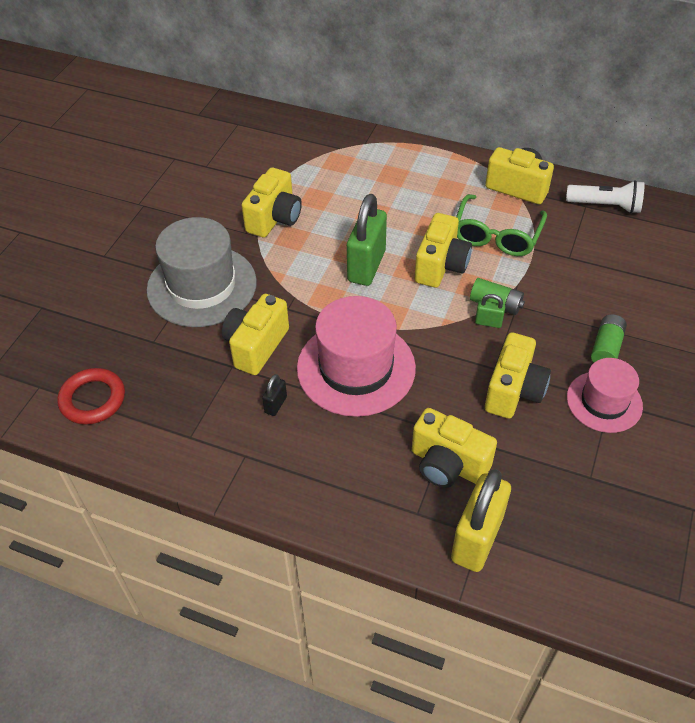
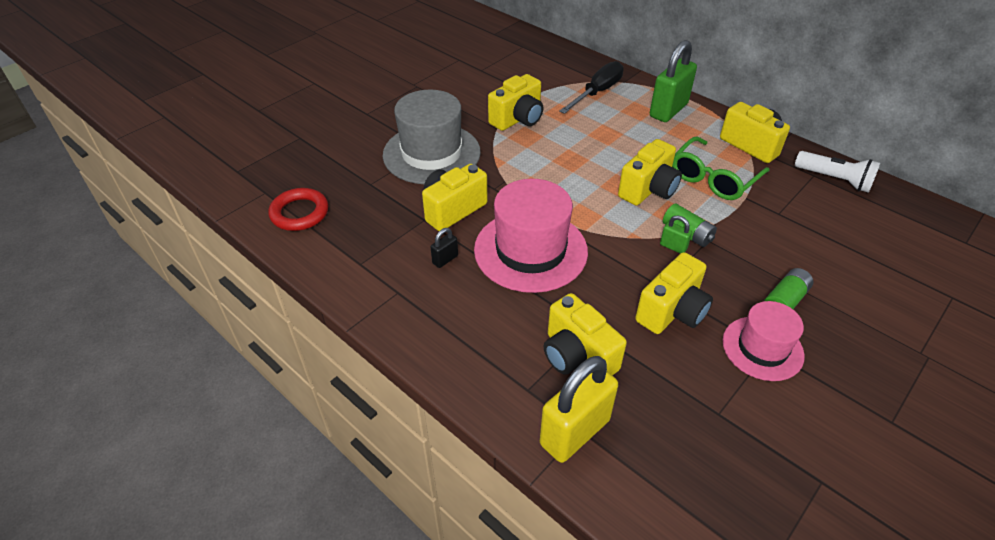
camera: 20 degrees right, 5 degrees down
green padlock [347,194,387,286] -> green padlock moved to [650,40,697,122]
none -> black screwdriver [559,61,624,114]

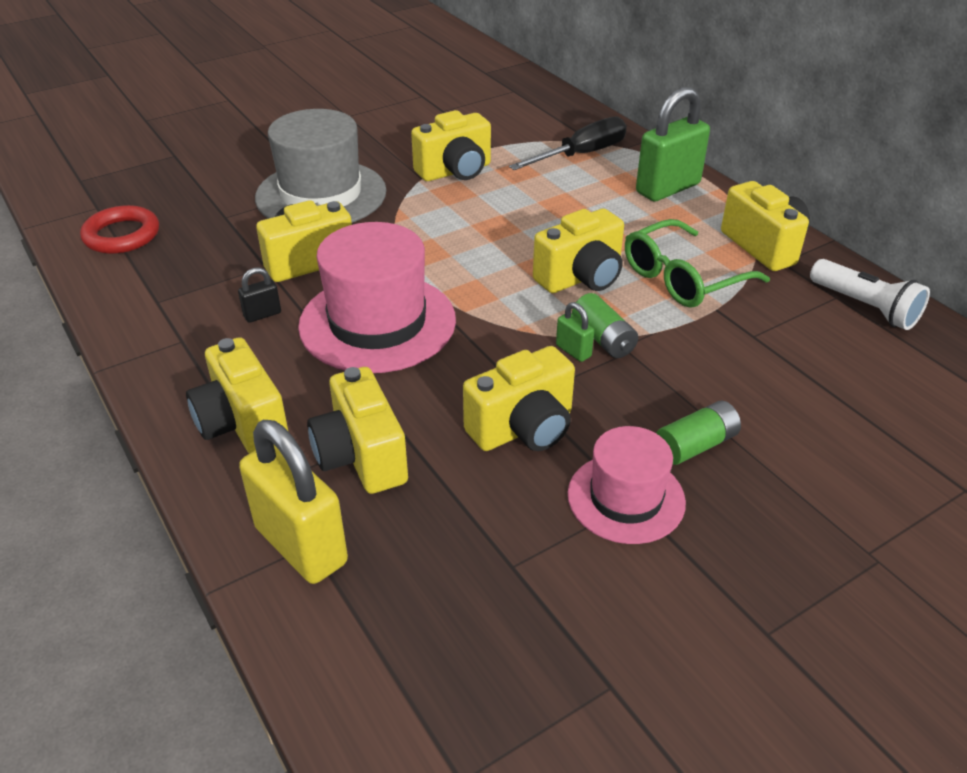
camera: 15 degrees right, 5 degrees down
yellow padlock [540,356,618,463] -> yellow padlock turned 75 degrees clockwise [239,420,348,584]
none -> yellow camera [186,337,289,454]

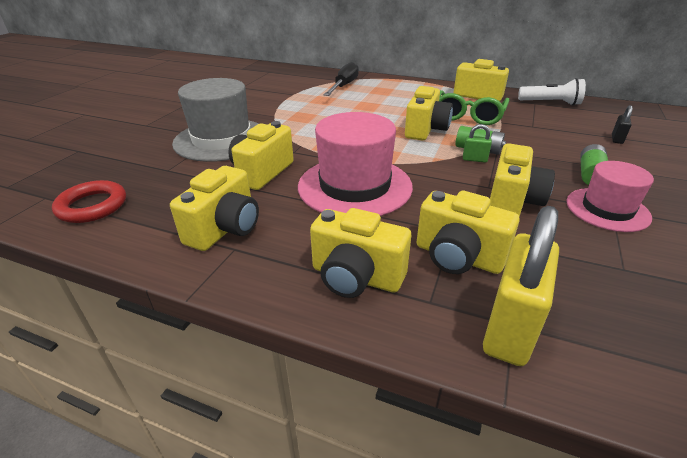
camera: 35 degrees left, 5 degrees down
black padlock [238,267,281,323] -> black padlock moved to [612,105,633,144]
yellow padlock [239,420,348,584] -> yellow padlock turned 75 degrees counterclockwise [483,206,559,366]
yellow camera [411,110,491,181] -> yellow camera moved to [170,166,259,251]
green padlock [636,87,710,201] -> none

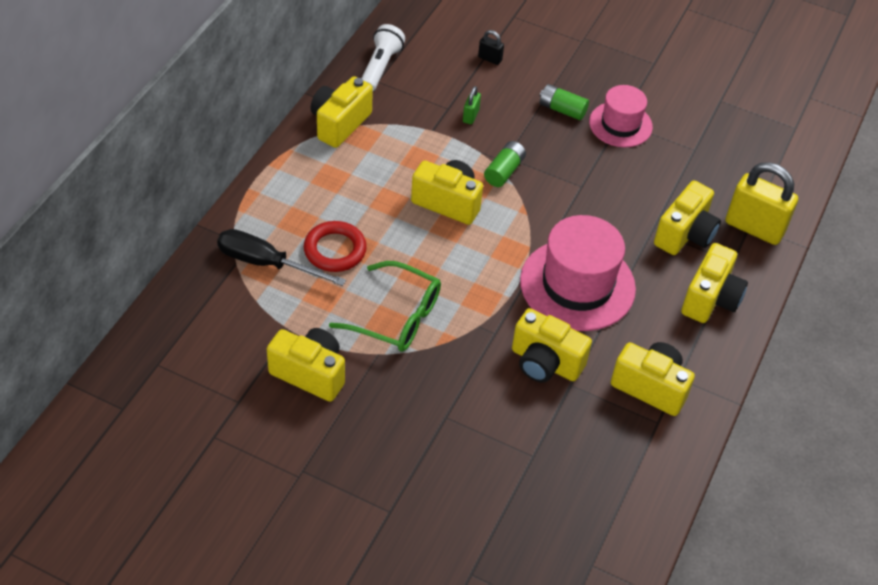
camera: 90 degrees left, 15 degrees up
red ring [52,180,126,223] -> red ring moved to [304,221,367,272]
grey hat [172,78,259,162] -> none
green glasses [439,90,509,125] -> green glasses moved to [329,261,441,352]
green padlock [463,124,492,163] -> green padlock moved to [463,86,481,124]
yellow camera [490,143,555,217] -> yellow camera moved to [267,328,345,402]

